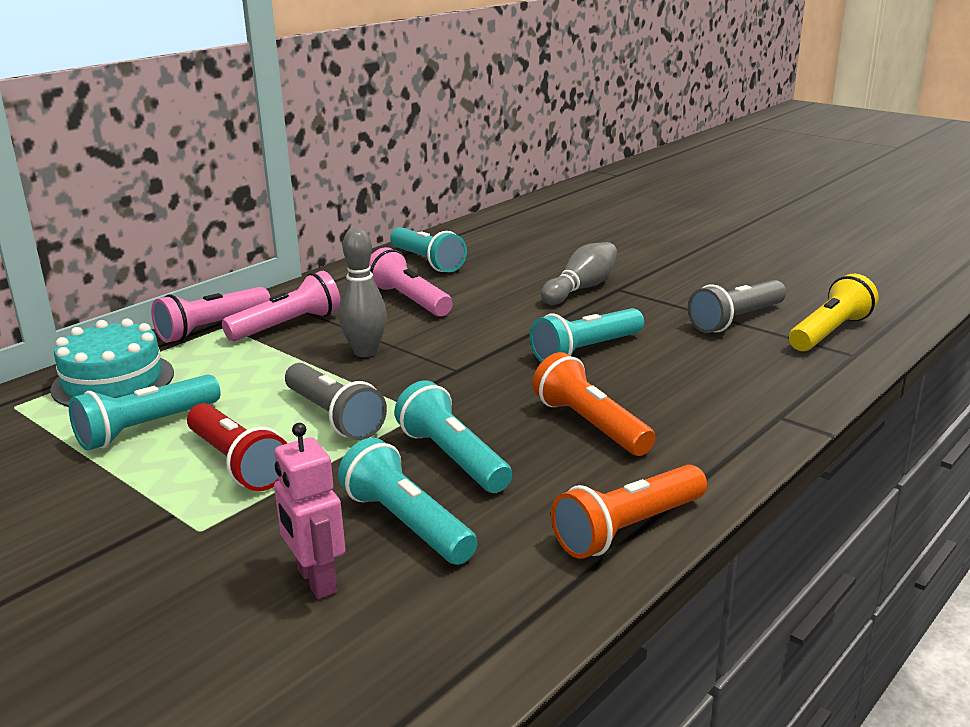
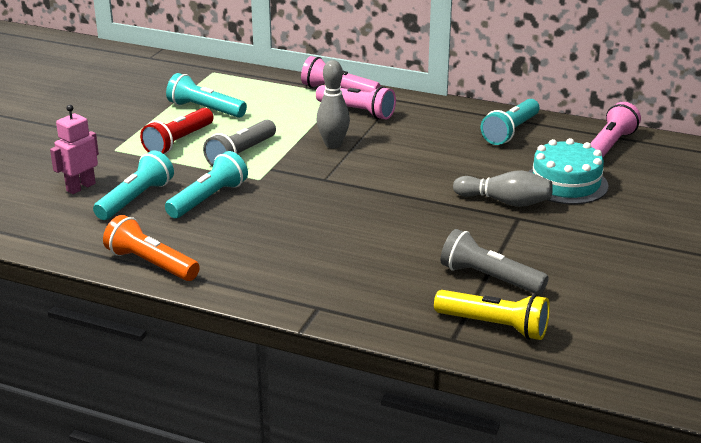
camera: 70 degrees right, 5 degrees up
turquoise cake [50,318,174,407] -> turquoise cake moved to [529,138,608,204]
pink flashlight [369,247,453,317] -> pink flashlight moved to [590,102,641,157]
turquoise flashlight [530,308,644,362] -> none
orange flashlight [532,352,656,456] -> none

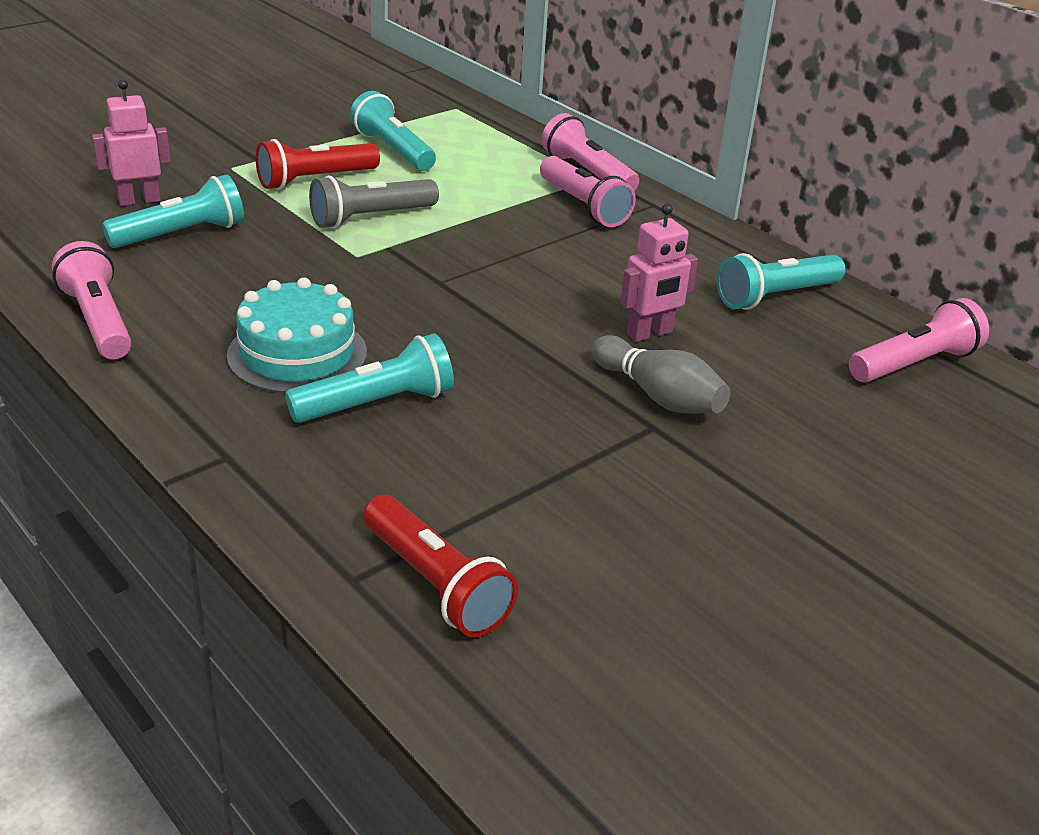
camera: 25 degrees right, 5 degrees up
orange flashlight [103,215,200,281] -> pink flashlight [52,241,132,359]
turquoise flashlight [165,151,248,218] -> turquoise flashlight moved to [285,334,454,423]
grey bowling pin [317,60,350,148] -> none
yellow flashlight [434,290,550,340] -> red flashlight [363,495,518,637]
grey flashlight [441,229,549,295] -> none
turquoise cake [529,138,608,204] -> turquoise cake moved to [227,277,367,393]
none -> pink robot [620,204,698,342]

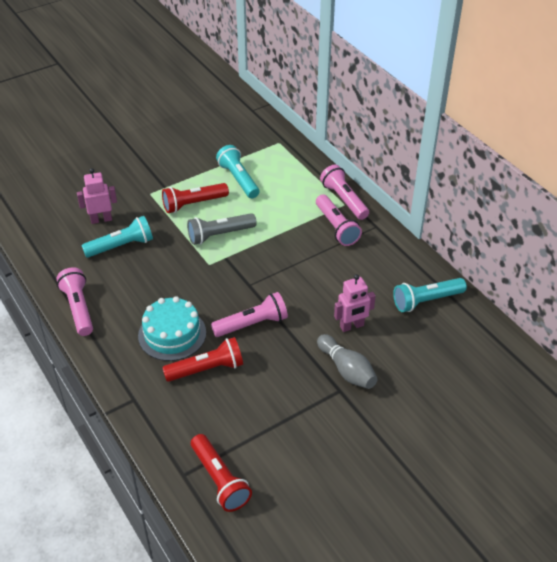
camera: 10 degrees right, 10 degrees up
turquoise flashlight [285,334,454,423] -> red flashlight [162,337,243,382]
pink flashlight [849,298,989,383] -> pink flashlight moved to [211,292,288,337]

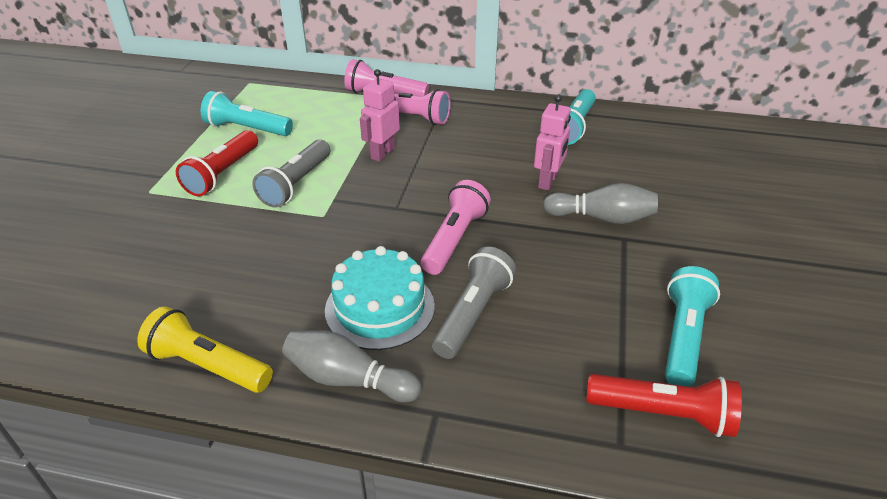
camera: 45 degrees left, 5 degrees down
pink flashlight [57,267,93,336] -> yellow flashlight [137,306,273,393]
pink robot [77,168,117,224] -> pink robot moved to [360,69,400,162]
turquoise flashlight [81,216,153,258] -> turquoise flashlight moved to [665,266,720,387]
red flashlight [162,337,243,382] -> grey flashlight [432,246,516,359]
none -> grey bowling pin [282,330,421,402]

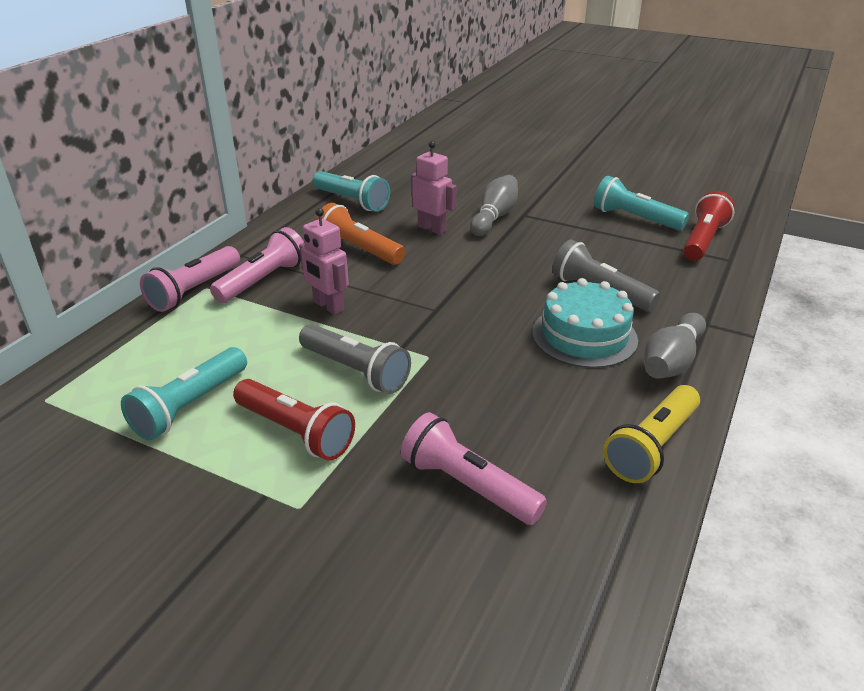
camera: 75 degrees left, 5 degrees down
pink flashlight [421,180,491,275] -> pink flashlight moved to [401,412,547,525]
none -> orange flashlight [316,203,405,265]

